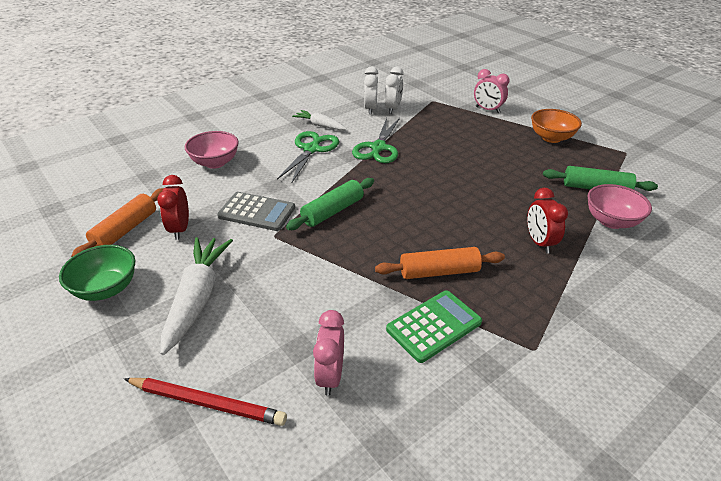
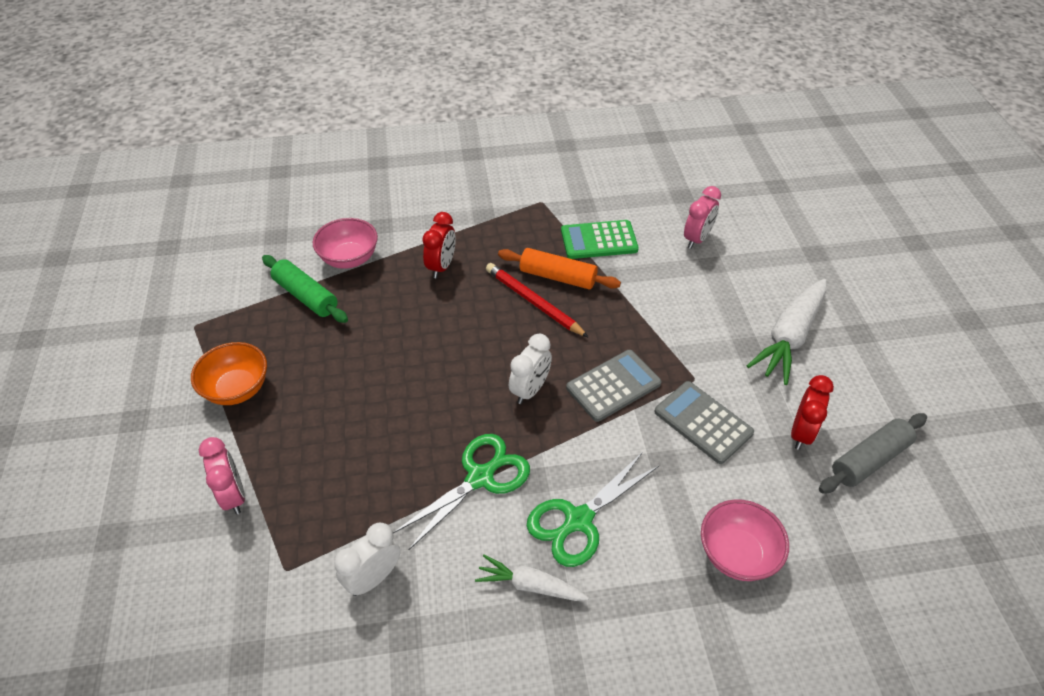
camera: 150 degrees left, 10 degrees up
green bowl [59,245,135,301] -> none
orange rolling pin [71,188,164,257] -> grey rolling pin [819,413,927,494]
red pencil [124,378,287,426] -> red pencil moved to [486,263,589,338]
green rolling pin [286,178,374,230] -> grey calculator [566,350,662,422]
white carrot [292,110,346,130] -> white carrot turned 135 degrees clockwise [475,554,589,601]
white clock [364,67,378,114] -> white clock moved to [509,334,552,404]

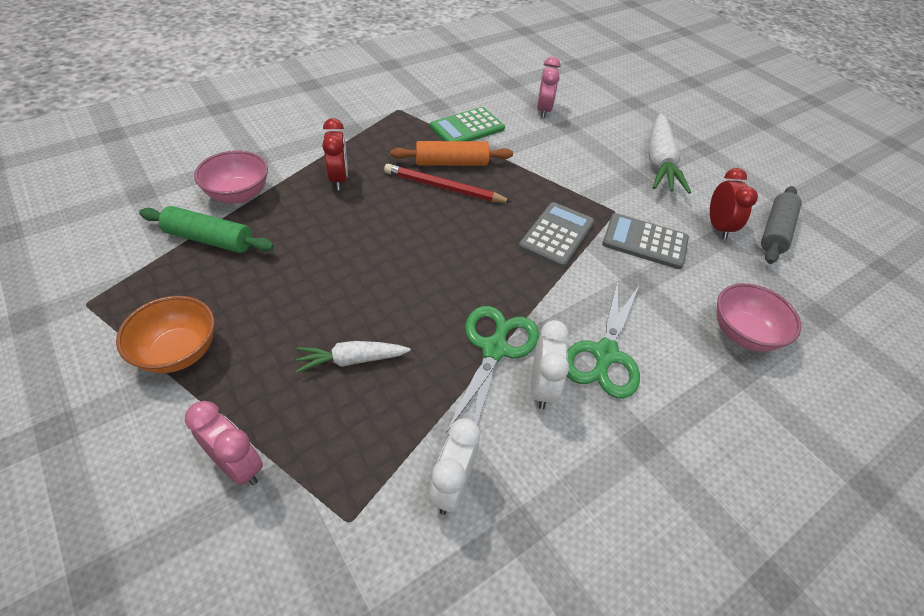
camera: 30 degrees left, 0 degrees up
white carrot [475,554,589,601] -> white carrot moved to [296,341,411,373]
white clock [509,334,552,404] -> white clock moved to [531,320,569,410]

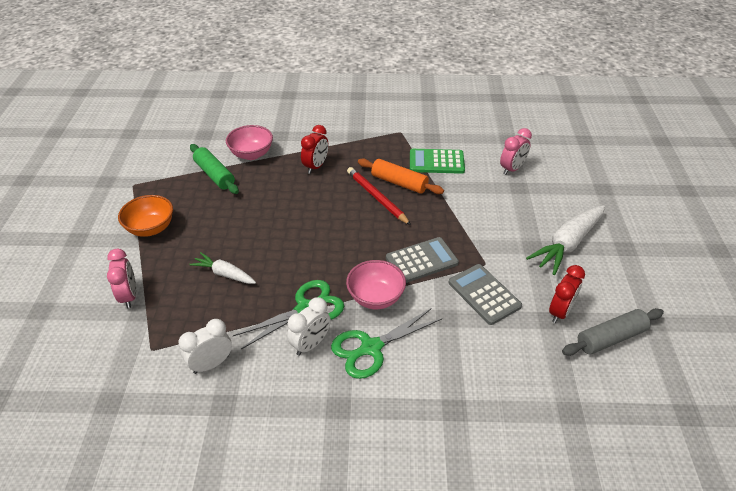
camera: 40 degrees right, 5 degrees down
pink bowl [716,283,801,352] -> pink bowl moved to [346,260,406,309]

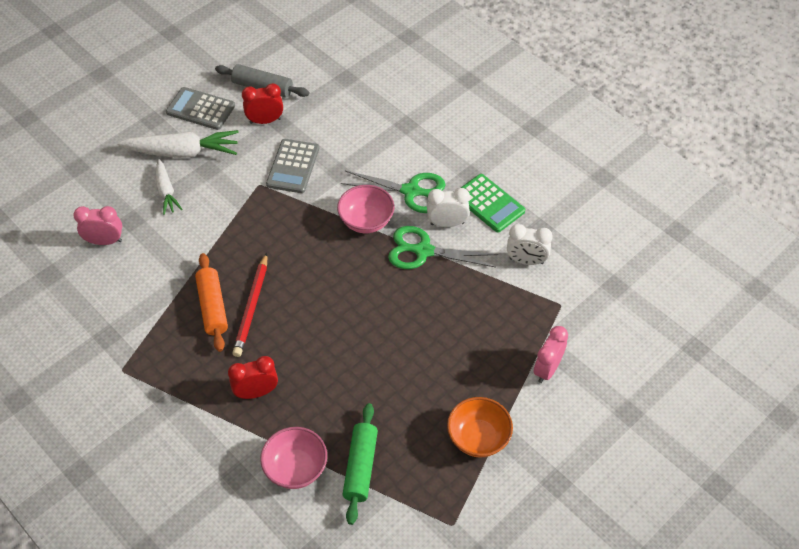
camera: 135 degrees left, 10 degrees up
white carrot [189,252,256,284] -> white carrot moved to [156,159,182,215]
grey calculator [386,237,459,283] -> grey calculator moved to [166,87,235,130]
green calculator [410,149,465,174] -> green calculator moved to [461,174,525,232]

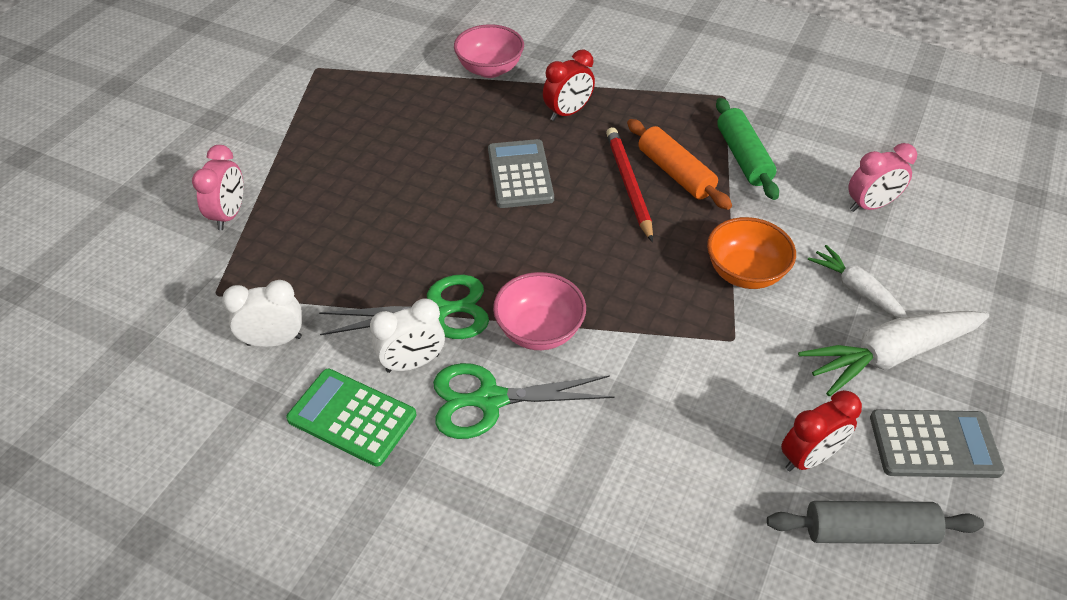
camera: 160 degrees right, 5 degrees down
grey calculator [266,139,319,193] -> grey calculator moved to [488,139,554,208]
green rolling pin [342,403,378,525] -> green rolling pin moved to [716,98,779,200]
orange bowl [447,397,513,458] -> orange bowl moved to [707,217,796,289]

